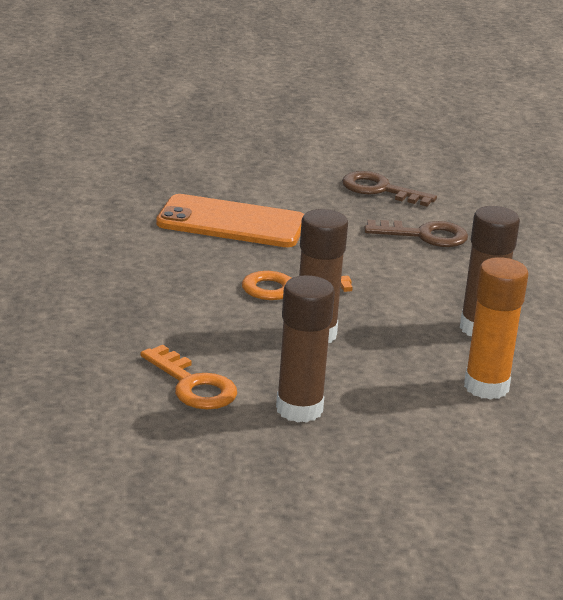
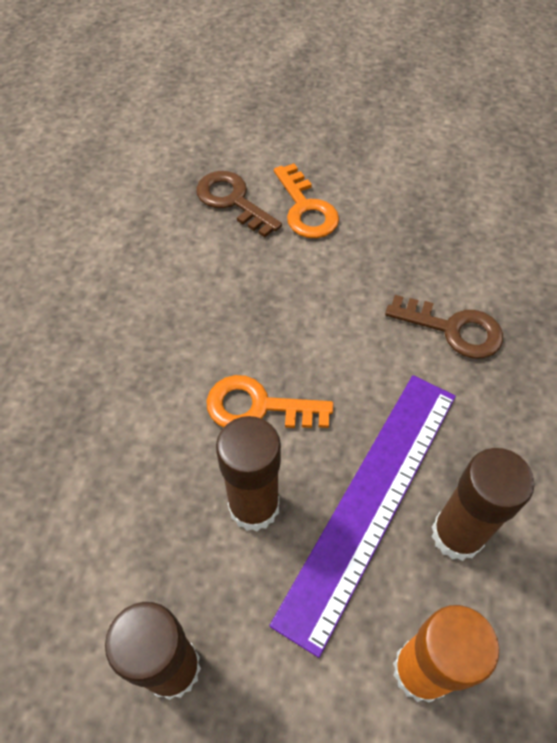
camera: 20 degrees right, 30 degrees up
orange key [140,345,237,409] -> orange key moved to [274,163,339,238]
orange phone [156,194,304,247] -> none
brown key [342,171,437,206] -> brown key moved to [196,171,282,238]
none -> purple ruler [269,375,456,658]

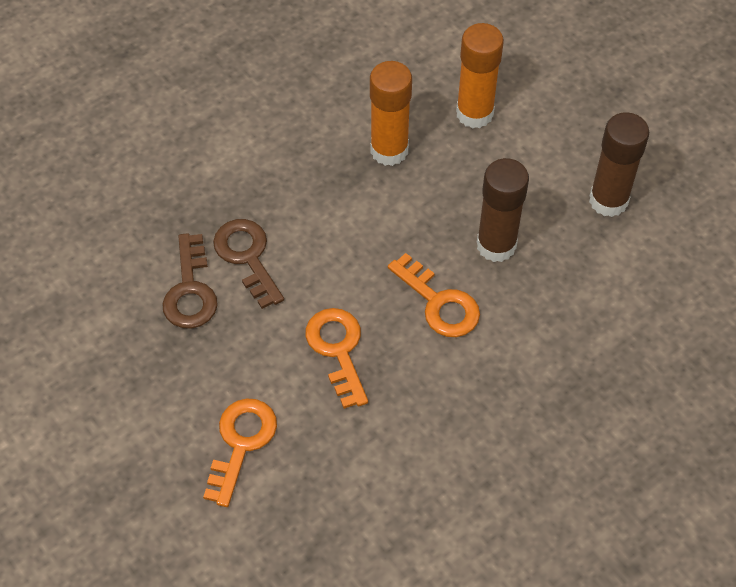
camera: 140 degrees left, 0 degrees up
brown key [196,171,282,238] -> brown key moved to [162,233,218,329]
purple ruler [269,375,456,658] -> none
brown glue stick [432,448,535,561] -> orange glue stick [370,61,412,166]
none -> orange key [305,308,368,409]

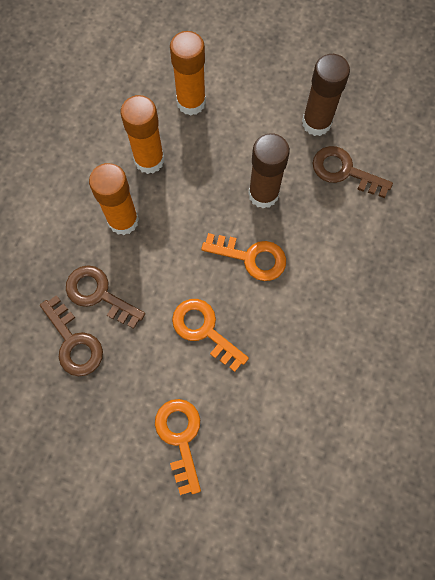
camera: 30 degrees left, 15 degrees up
none -> orange glue stick [89,163,139,235]
none -> brown key [313,146,393,198]

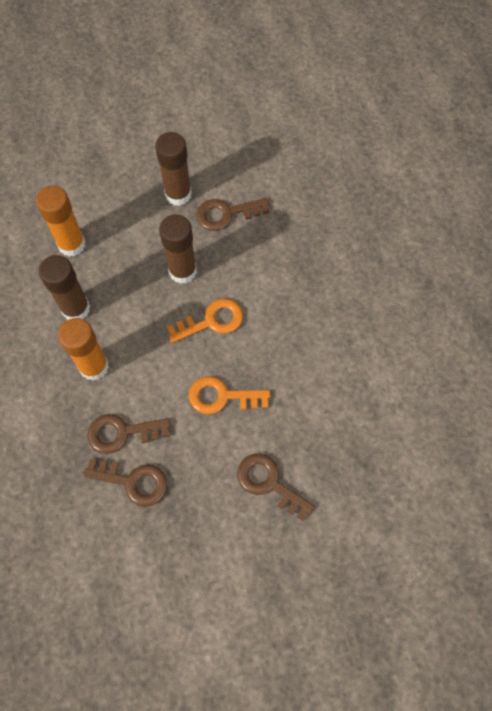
camera: 40 degrees left, 5 degrees down
orange glue stick [121,95,164,174] -> brown glue stick [39,255,90,320]
orange key [155,399,201,495] -> brown key [237,453,315,521]

